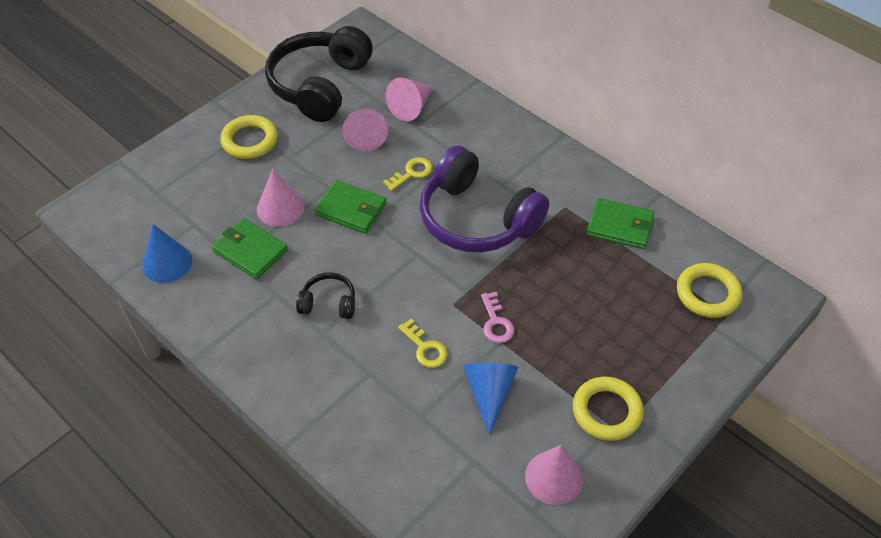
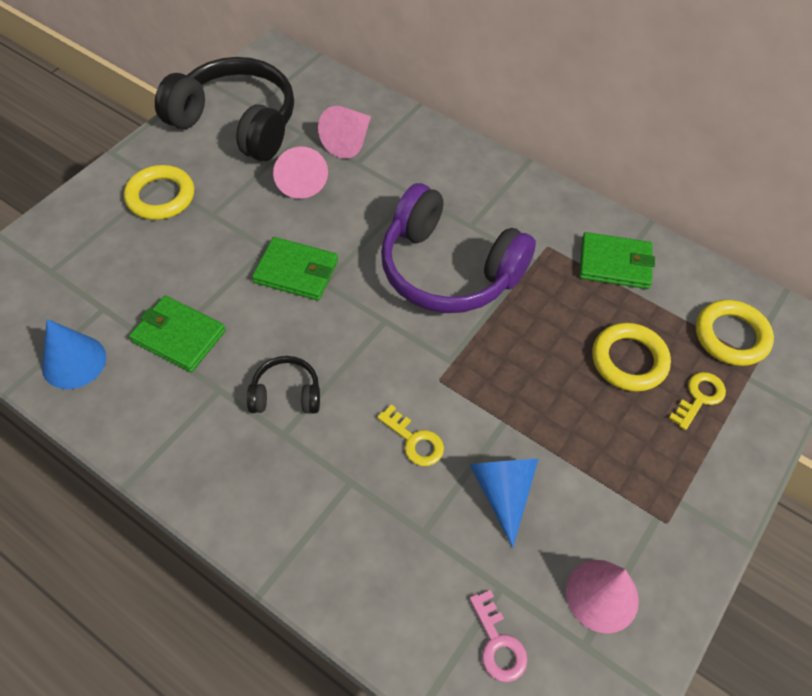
camera: 10 degrees left, 5 degrees up
pink cone [257,169,304,227] -> none
black headphones [265,26,373,122] -> black headphones turned 105 degrees clockwise [155,57,294,161]
yellow key [383,157,433,191] -> yellow key moved to [669,372,726,430]
pink key [481,292,515,343] -> pink key moved to [470,590,528,682]
yellow ring [573,377,644,441] -> yellow ring moved to [592,323,671,392]

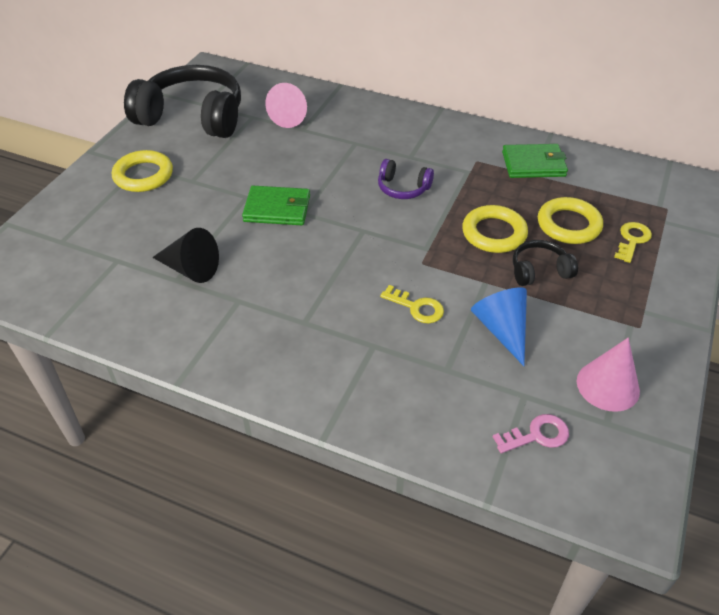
camera: 10 degrees left, 10 degrees down
blue cone [42,319,106,389] -> none
green wallet [129,296,226,372] -> black cone [152,228,219,283]
black headphones [247,356,320,414] -> black headphones moved to [513,240,578,286]
pink cone [273,147,328,199] -> none
purple headphones [381,183,536,313] -> purple headphones [378,159,434,199], size x0.45
pink key [470,590,528,682] -> pink key turned 75 degrees counterclockwise [493,414,569,453]
yellow ring [696,300,774,366] -> yellow ring moved to [462,205,528,253]

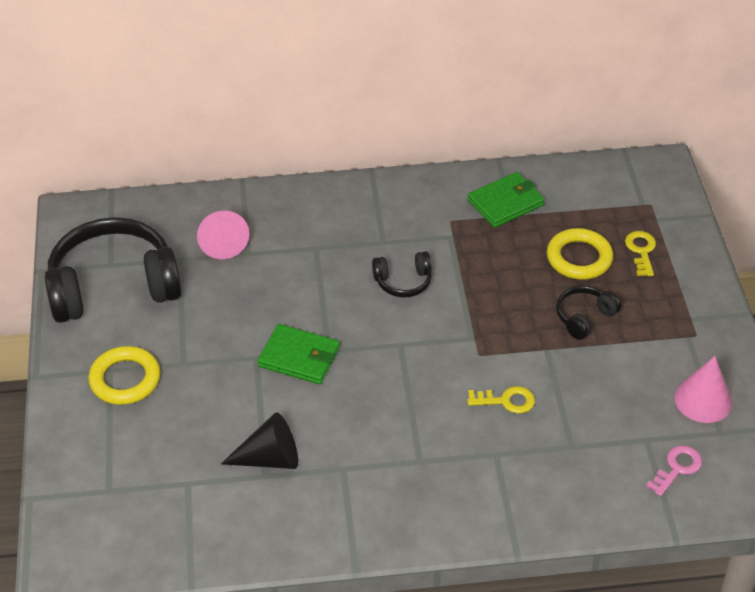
camera: 30 degrees left, 0 degrees up
green wallet [242,186,310,225] -> green wallet turned 45 degrees clockwise [258,324,340,384]
purple headphones [378,159,434,199] -> black headphones [372,251,432,297]
yellow ring [462,205,528,253] -> none
blue cone [471,287,527,366] -> none

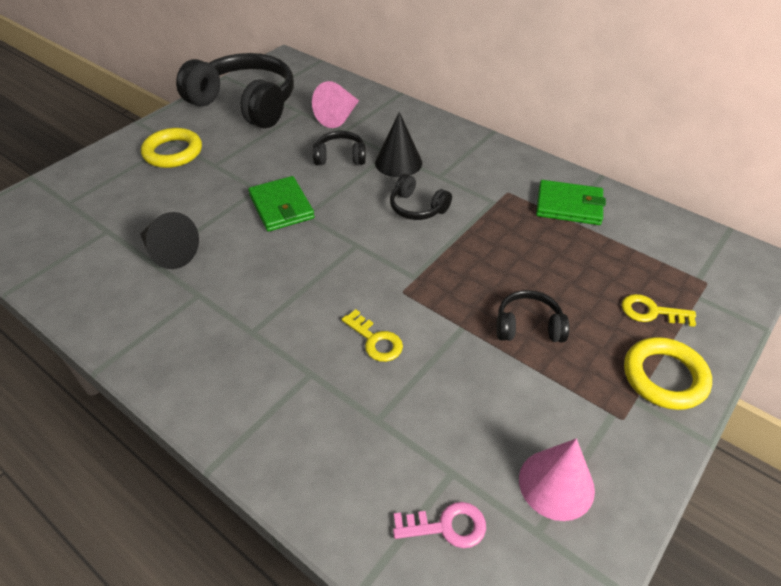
camera: 45 degrees right, 0 degrees up
yellow ring [547,228,613,280] -> yellow ring moved to [624,337,712,410]
yellow key [625,231,656,276] -> yellow key turned 120 degrees counterclockwise [621,294,696,327]
none -> black headphones [313,131,366,165]
none -> black cone [375,112,422,177]

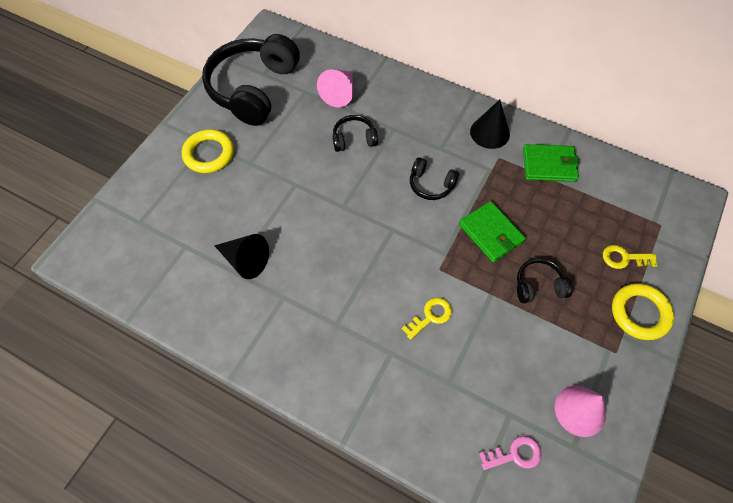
camera: 10 degrees left, 15 degrees up
black headphones [176,53,294,128] -> black headphones turned 90 degrees counterclockwise [202,34,300,126]
green wallet [248,176,315,232] -> green wallet moved to [459,201,526,262]
yellow key [342,309,403,362] -> yellow key turned 75 degrees counterclockwise [402,298,452,340]
black cone [375,112,422,177] -> black cone moved to [470,100,510,149]

